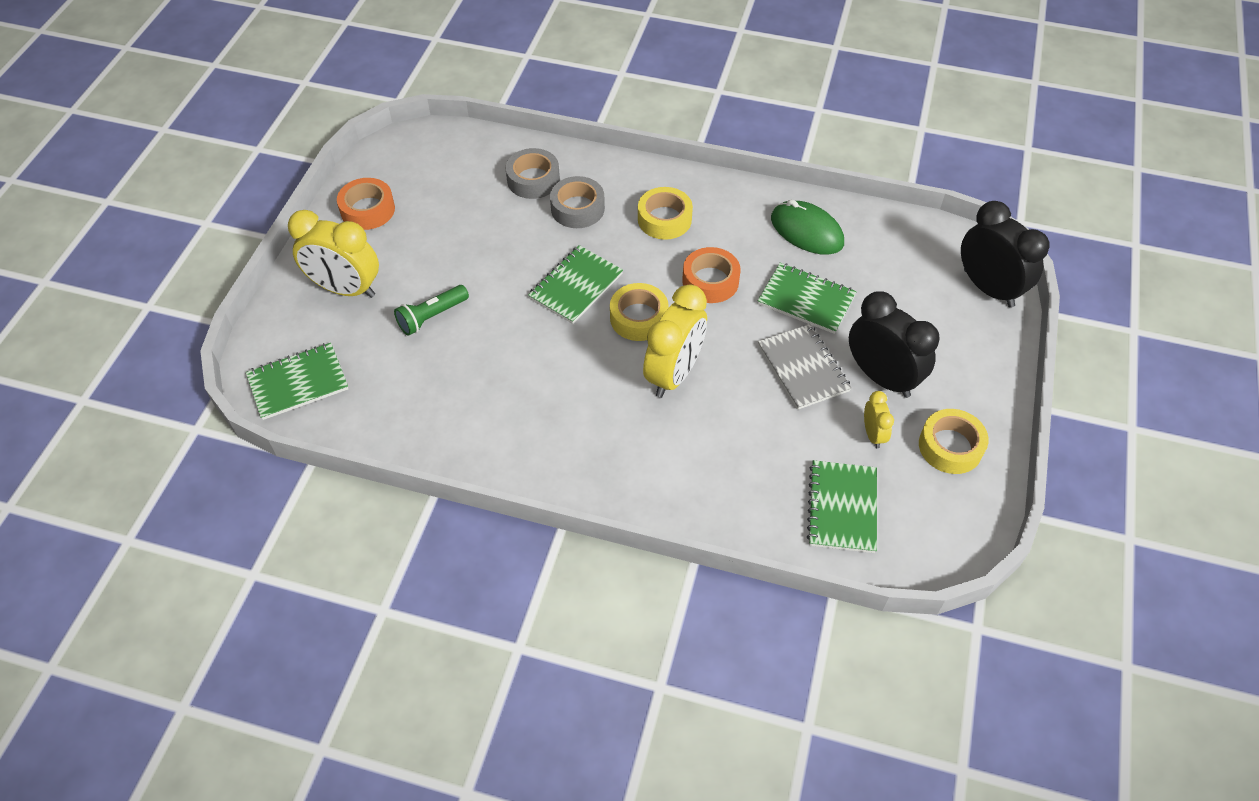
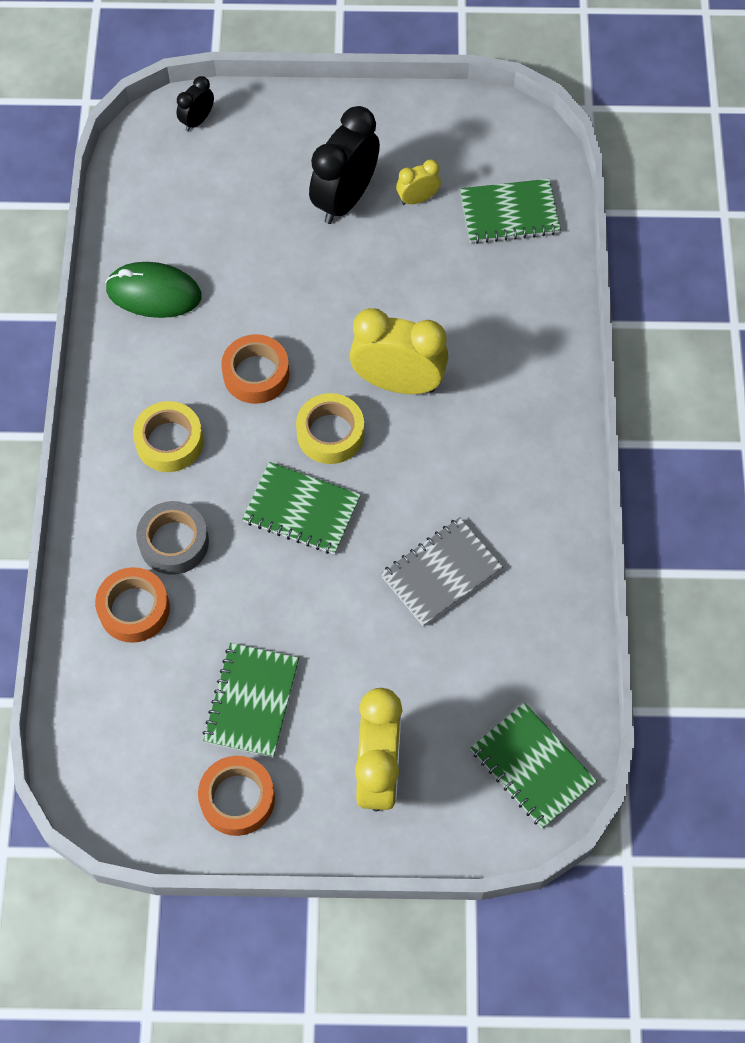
camera: 105 degrees left, 10 degrees up
green flashlight [394,285,469,336] -> none
grey tape [506,148,560,199] -> orange tape [95,567,170,643]
green notebook [757,263,857,334] -> green notebook moved to [203,643,299,757]
grey notebook [758,324,852,410] -> grey notebook moved to [381,517,503,627]
green mouse [771,199,844,255] -> green mouse turned 75 degrees clockwise [105,262,202,318]
yellow tape [919,409,989,474] -> none
black clock [961,201,1050,308] -> black clock [177,76,214,131], size x0.49

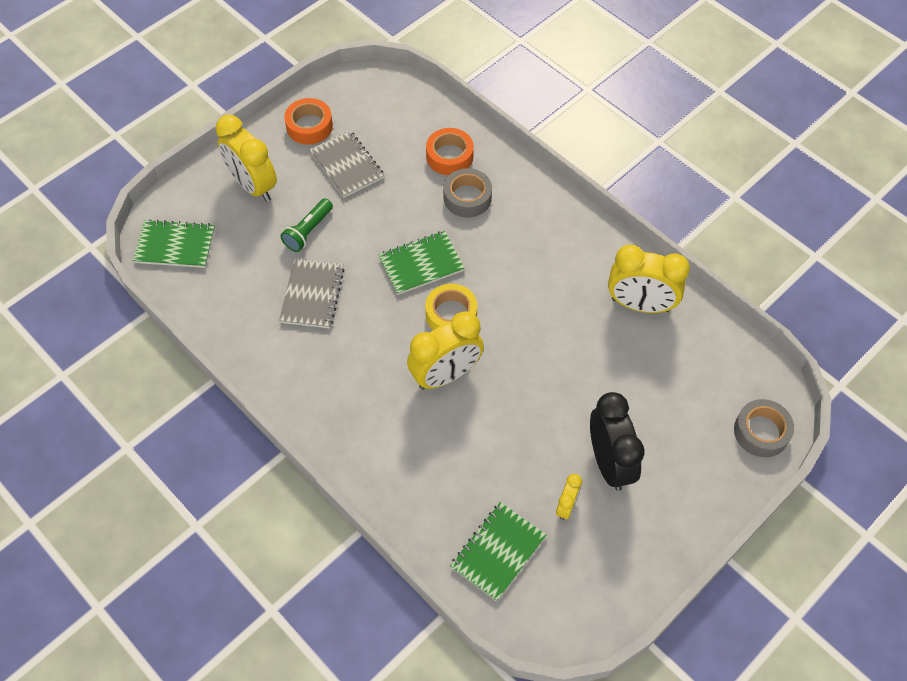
camera: 135 degrees right, 5 degrees down
green mouse [105,262,202,318] -> yellow clock [608,245,690,313]
yellow tape [133,401,203,472] -> none
black clock [177,76,214,131] -> grey tape [734,399,794,457]
green notebook [203,643,299,757] -> grey notebook [309,130,384,198]
orange tape [221,334,289,404] -> none
none -> green flashlight [280,198,333,252]

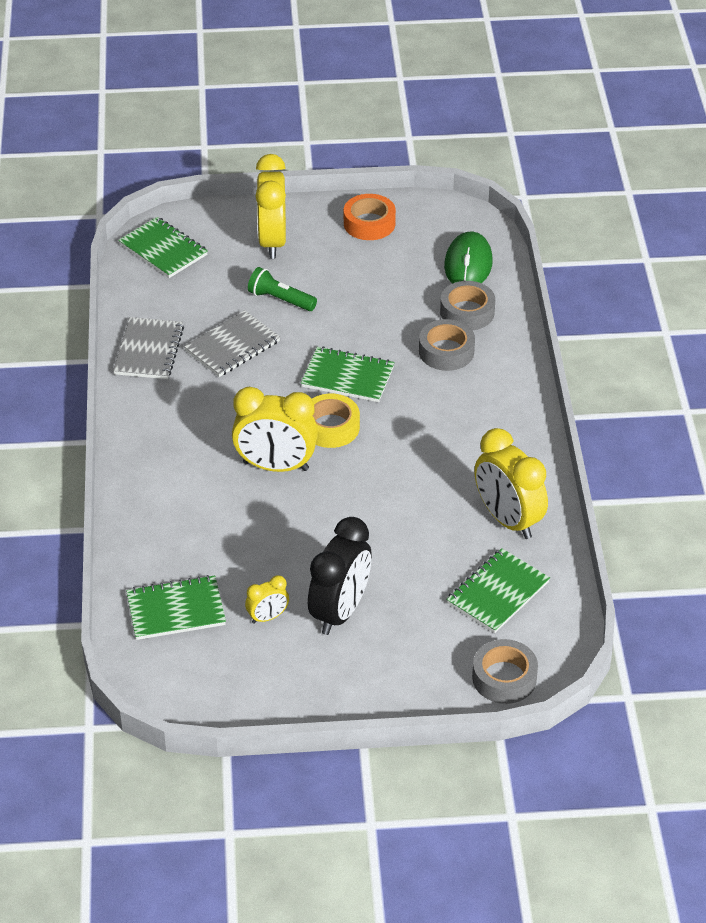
camera: 40 degrees right, 15 degrees down
green flashlight [280,198,333,252] -> green flashlight turned 45 degrees clockwise [248,267,317,311]
grey notebook [309,130,384,198] -> grey notebook moved to [113,317,184,379]
orange tape [426,128,474,175] -> grey tape [440,281,495,330]
none -> green mouse [444,232,493,284]
none -> green notebook [446,548,550,633]

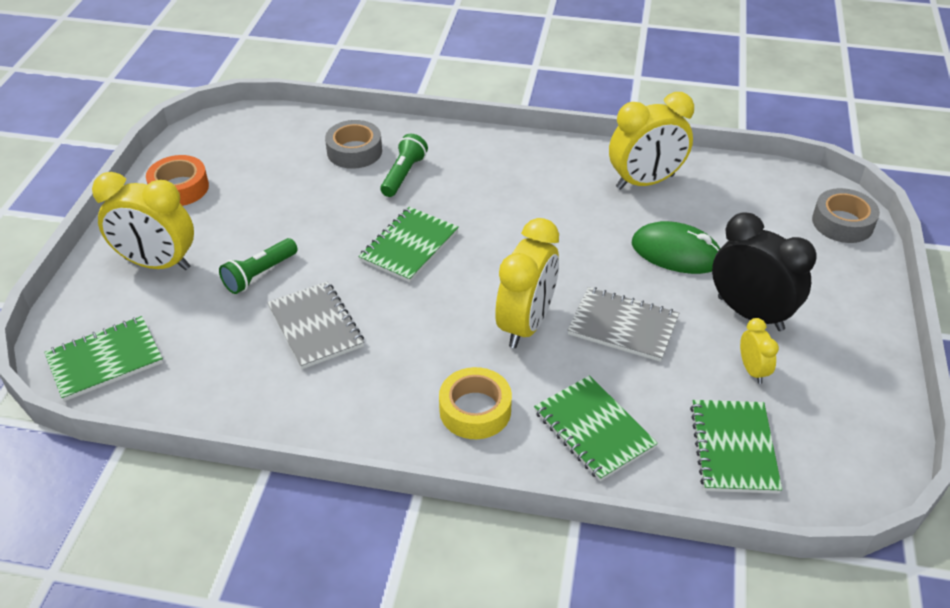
camera: 75 degrees left, 0 degrees up
grey notebook [113,317,184,379] -> grey notebook moved to [568,287,679,362]
yellow tape [312,394,360,448] -> yellow tape moved to [439,367,512,439]
grey tape [419,319,475,371] -> green flashlight [380,134,428,197]
green mouse [444,232,493,284] -> green mouse moved to [631,221,720,274]
green notebook [446,548,550,633] -> green notebook moved to [534,375,658,481]

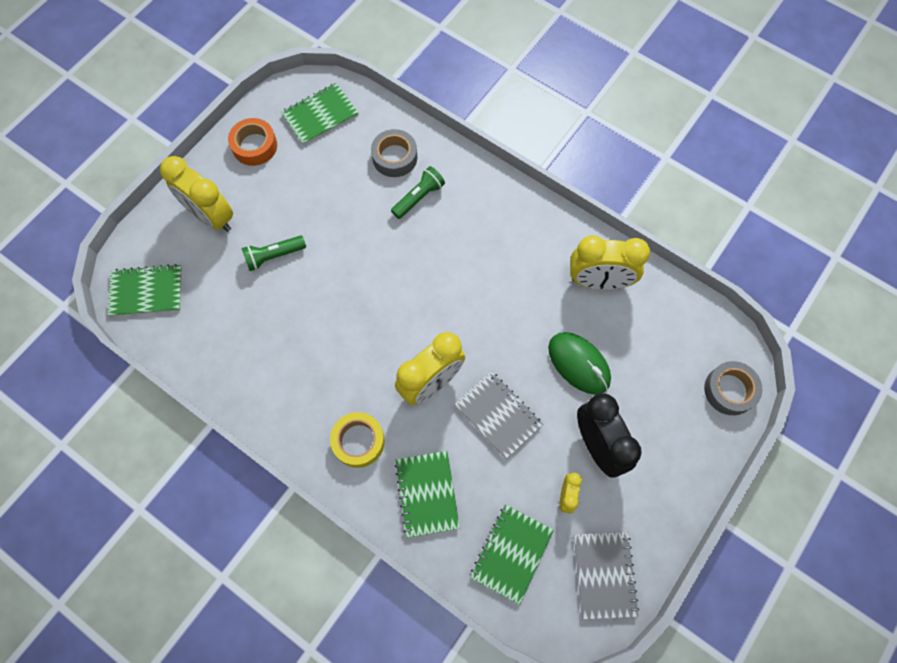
camera: 25 degrees right, 25 degrees up
grey notebook [267,281,364,369] -> grey notebook moved to [574,532,639,620]
green notebook [358,207,459,282] -> green notebook moved to [281,83,359,145]

